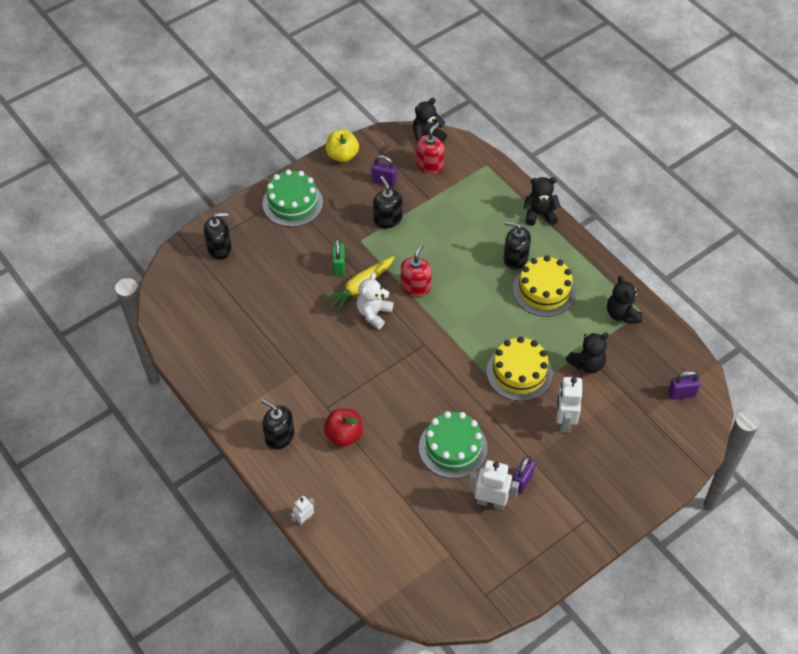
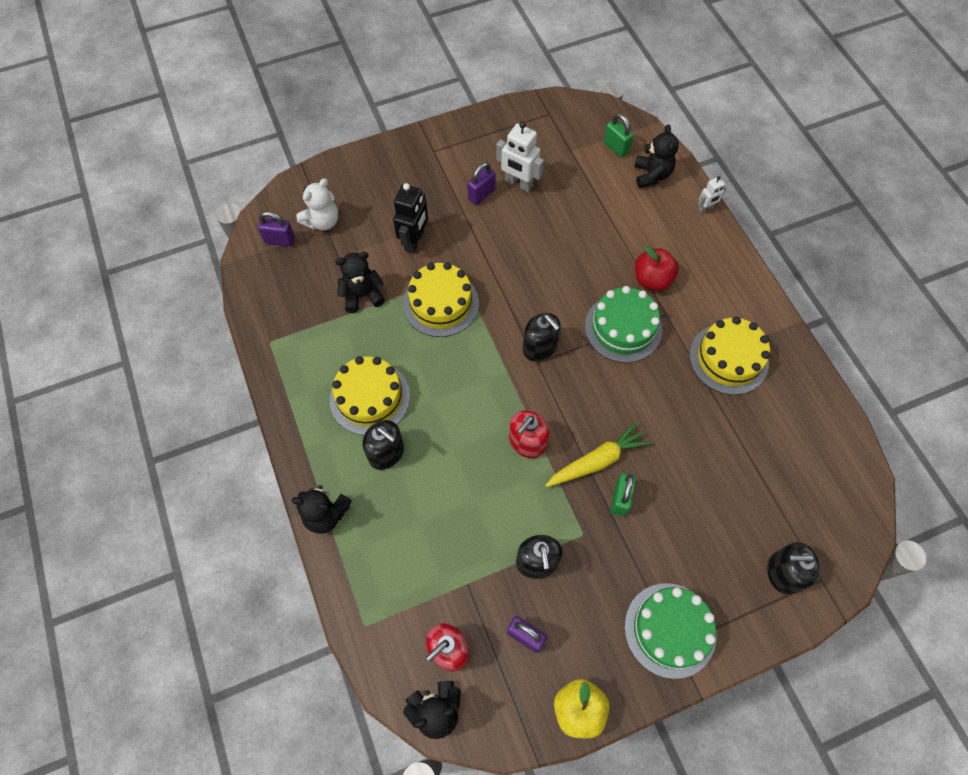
camera: 165 degrees left, 10 degrees up
black soap dispenser [261,399,294,450] -> black soap dispenser moved to [523,313,561,362]
white teddy bear [356,273,394,329] -> white teddy bear moved to [296,178,338,230]
green cake [419,411,488,479] -> green cake moved to [585,286,662,363]
white robot [557,377,582,433] -> black robot [393,183,428,254]
black teddy bear [607,276,642,323] -> black teddy bear moved to [634,124,679,188]
none -> green padlock [603,113,633,158]
none -> yellow cake [689,316,770,395]

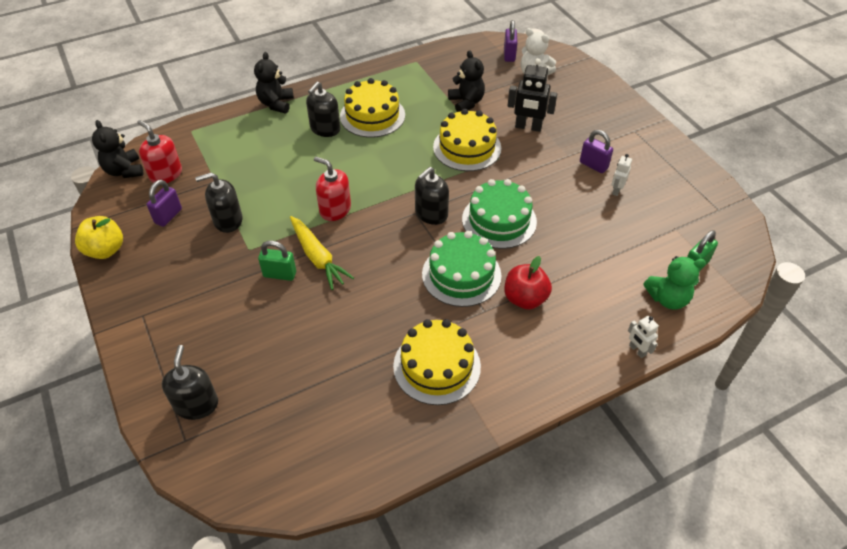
camera: 85 degrees right, 15 degrees down
white robot [496,121,544,192] -> white robot [611,154,632,196], size x0.56
green cake [624,583,716,679] -> green cake moved to [462,179,537,249]
black teddy bear [634,124,679,188] -> green teddy bear [643,256,706,309]

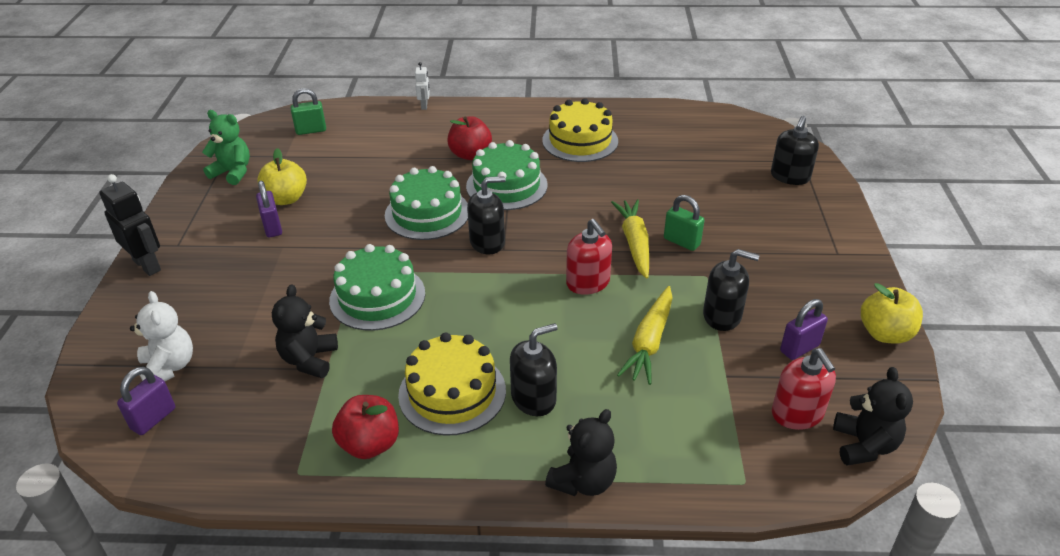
camera: 150 degrees left, 10 degrees down
yellow cake [433,109,501,171] -> green cake [329,244,425,331]
black robot [508,58,557,132] -> black robot moved to [99,174,161,276]
white robot [611,154,632,196] -> yellow apple [257,148,307,205]
green teddy bear [643,256,706,309] -> green teddy bear moved to [202,110,250,185]
none -> red apple [332,395,399,459]
none -> yellow carrot [617,286,673,385]

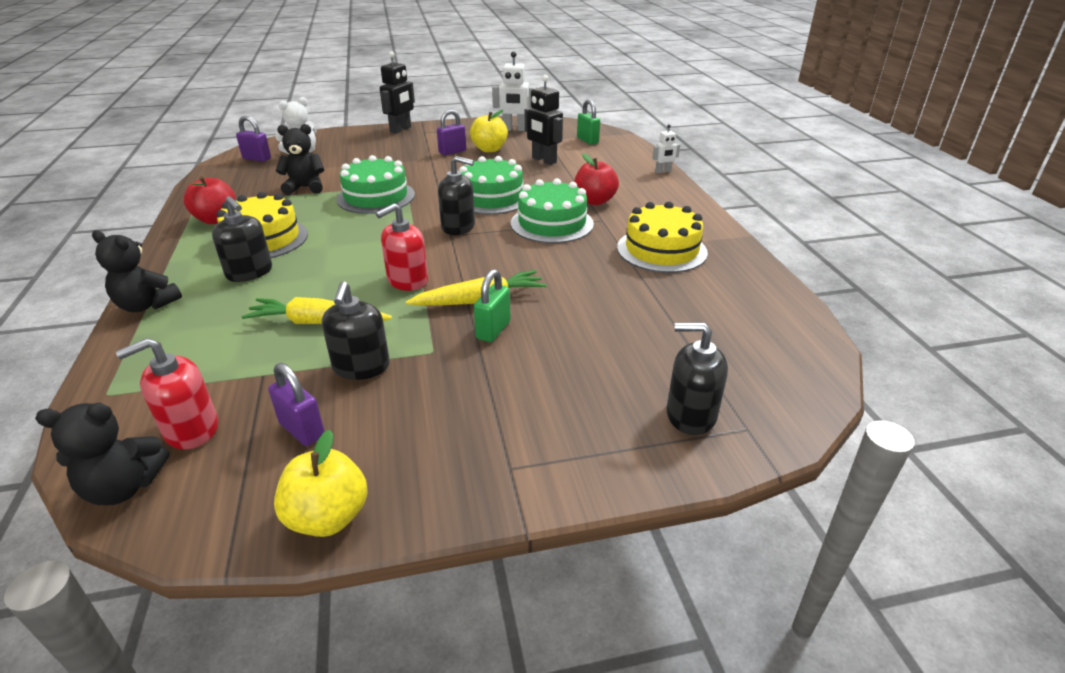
camera: 75 degrees right, 5 degrees down
green teddy bear [202,110,250,185] -> white robot [492,51,536,131]
black soap dispenser [467,176,506,254] -> black soap dispenser turned 45 degrees counterclockwise [438,156,475,235]
none -> black robot [525,75,563,165]

